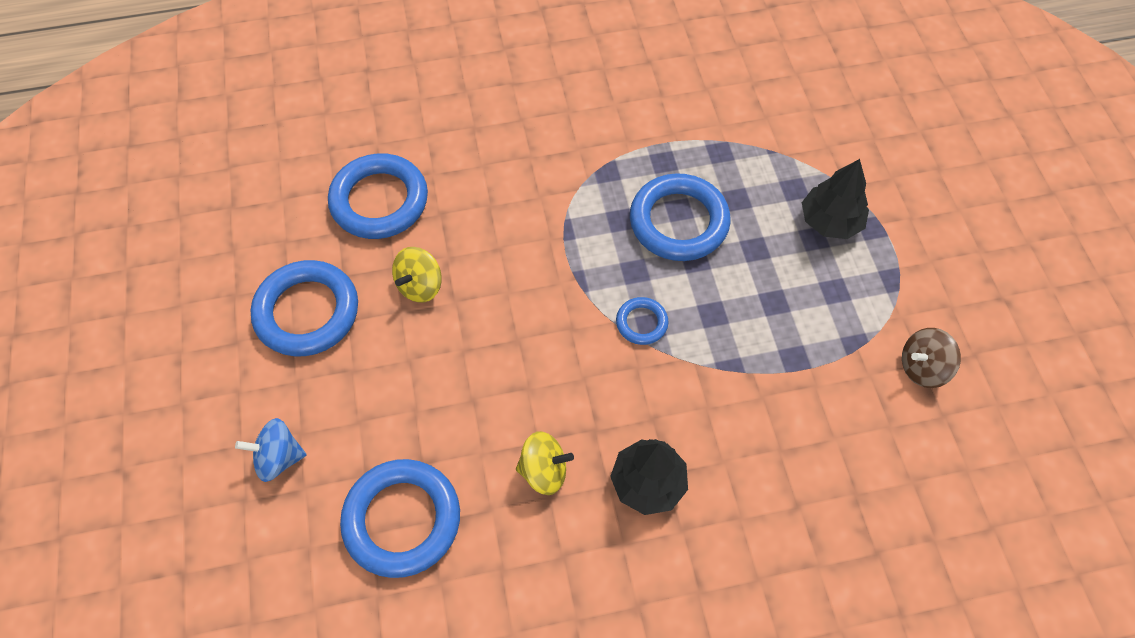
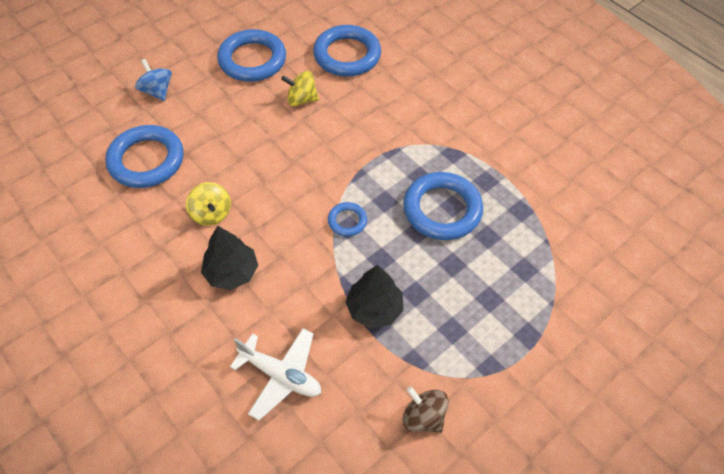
camera: 60 degrees right, 5 degrees down
black tree [802,159,869,239] -> black tree moved to [346,265,404,328]
none -> white plane [230,328,321,420]

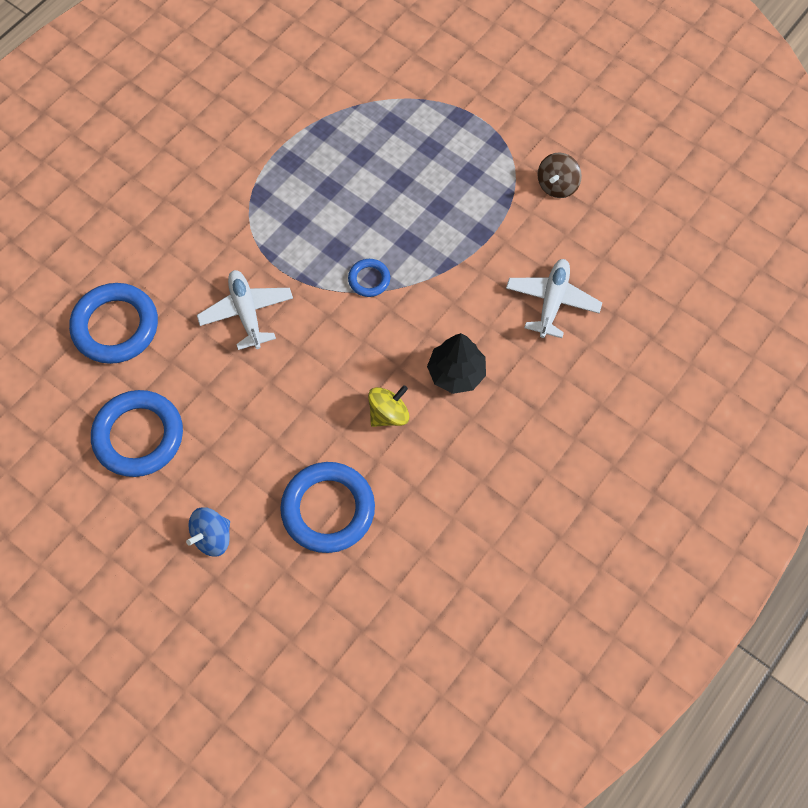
camera: 100 degrees left, 10 degrees up
yellow spinning top [281,71,319,106] -> none
black tree [346,265,404,328] -> none
blue ring [403,172,483,240] -> none
none -> white plane [197,270,293,350]

